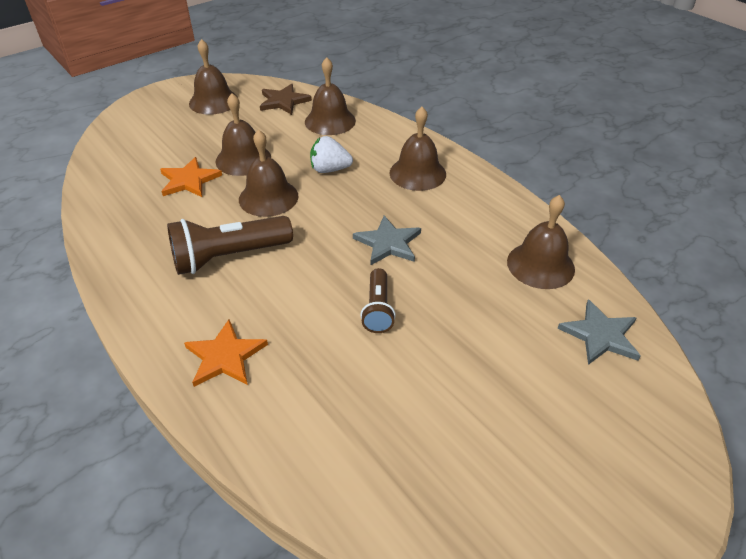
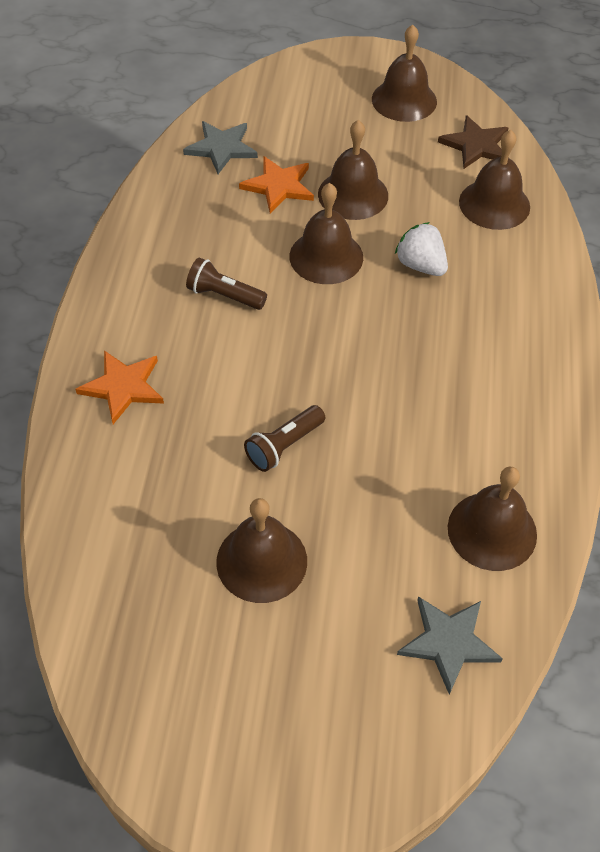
camera: 45 degrees right, 10 degrees up
brown flashlight [167,216,293,275] -> brown flashlight [186,257,267,310], size x0.58
grey star [353,216,421,265] -> grey star moved to [183,121,258,174]
brown bell [390,107,446,191] -> brown bell moved to [216,498,307,603]

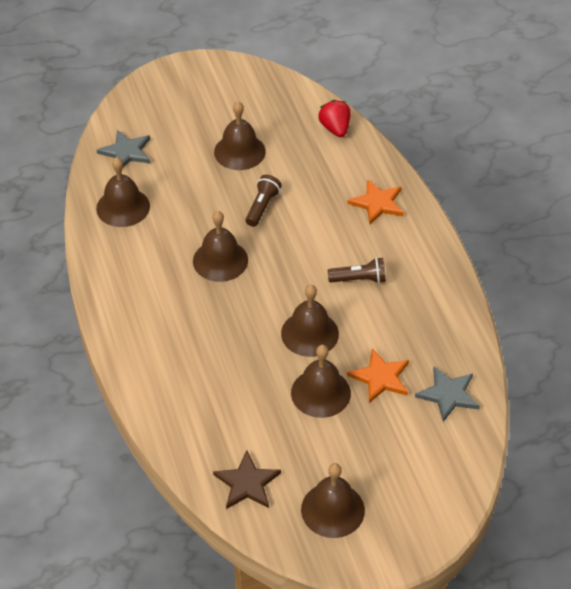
camera: 155 degrees right, 5 degrees down
white strawberry [395,222,448,276] -> none
brown bell [459,130,530,230] -> brown bell moved to [193,211,248,282]
none -> red strawberry [318,100,351,137]

